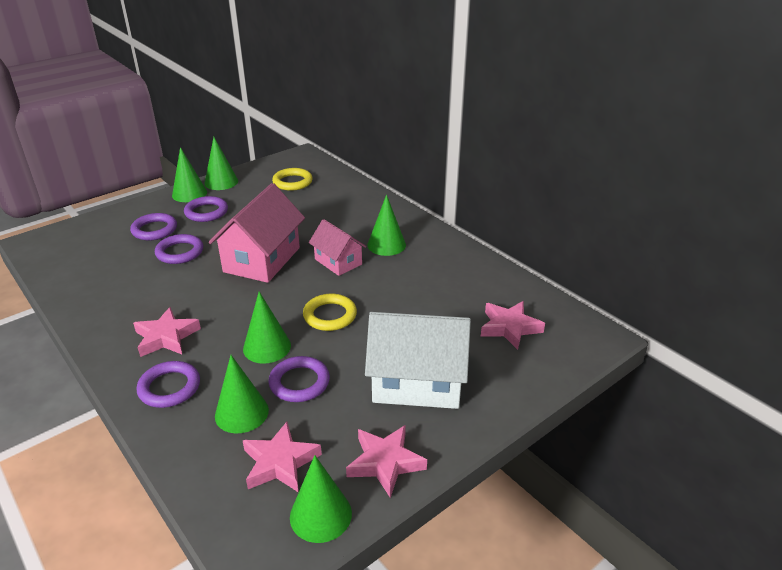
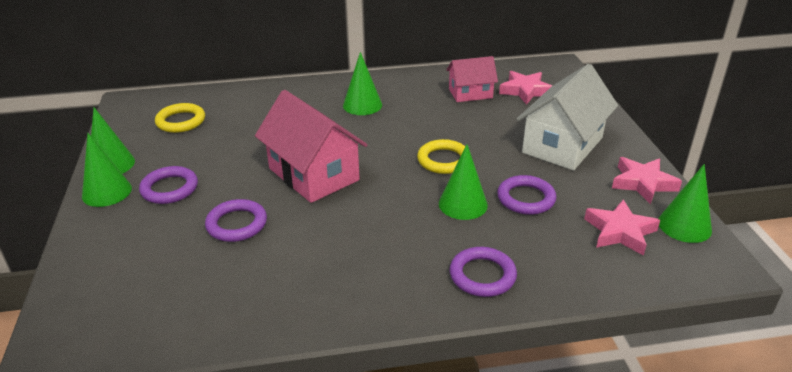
camera: 60 degrees left, 0 degrees up
purple ring [130,213,177,240] -> none
pink star [133,307,201,357] -> none
green cone [215,355,269,433] -> none
pink house [309,219,367,276] -> pink house moved to [446,56,498,102]

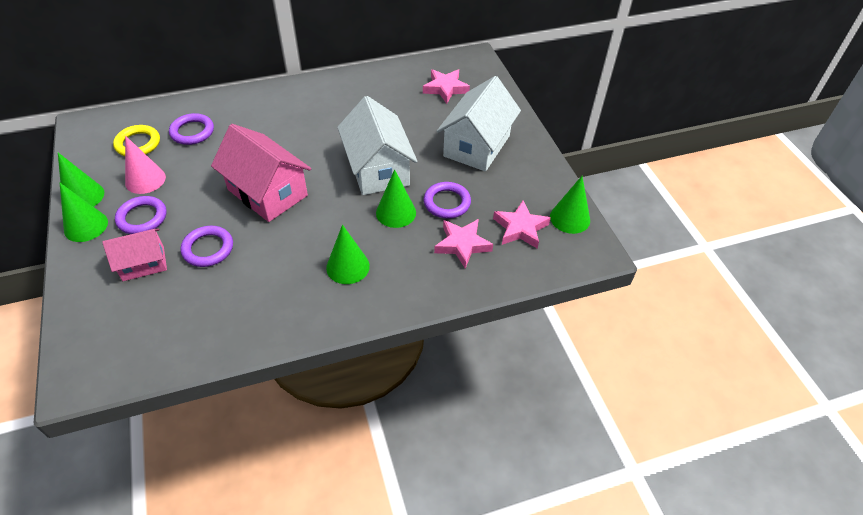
camera: 10 degrees left, 15 degrees up
green cone [343,52,382,115] -> green cone moved to [326,224,370,284]
yellow ring [417,139,465,174] -> white house [337,96,418,195]
pink house [446,56,498,102] -> pink house moved to [102,229,167,281]
purple ring [450,247,517,297] -> purple ring moved to [169,113,214,145]
pink star [612,157,682,204] -> pink star moved to [434,219,493,269]
none -> pink cone [125,136,166,194]

